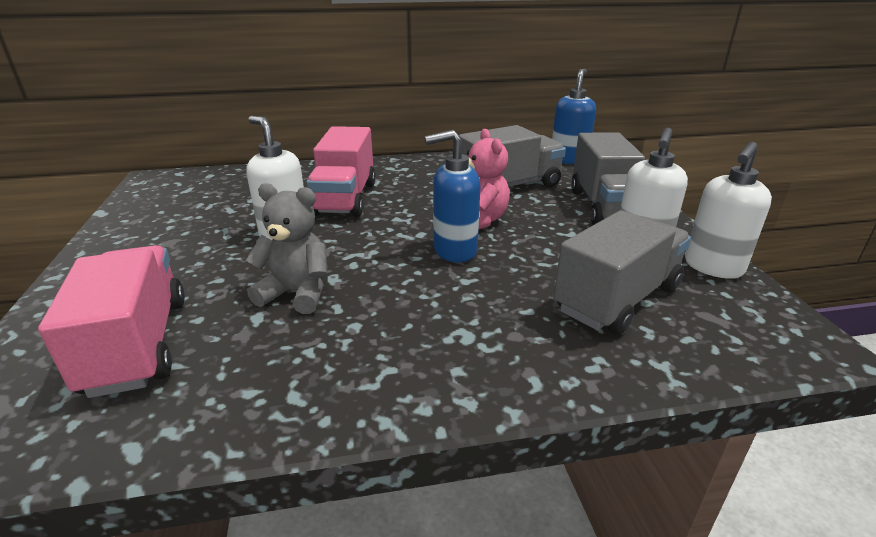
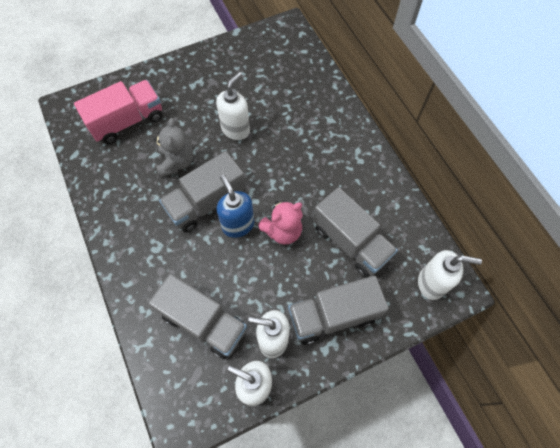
camera: 75 degrees right, 35 degrees up
pink truck [306,126,376,217] -> none
blue soap dispenser [552,69,596,164] -> white soap dispenser [418,250,482,300]
none -> grey truck [159,151,246,233]

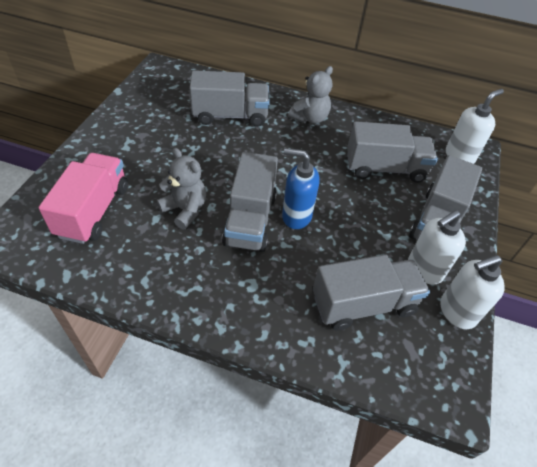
camera: 50 degrees left, 15 degrees down
white soap dispenser [216,72,250,140] -> none
pink teddy bear [258,201,303,245] -> none
none -> grey truck [190,70,270,127]
none -> grey teddy bear [288,66,333,124]

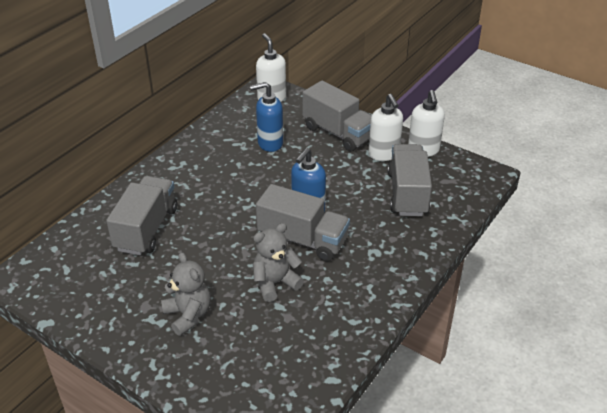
camera: 70 degrees left, 10 degrees down
pink truck [38,153,128,244] -> none
grey teddy bear [288,66,333,124] -> grey teddy bear moved to [161,252,211,336]
grey truck [347,121,438,183] -> blue soap dispenser [250,82,283,152]

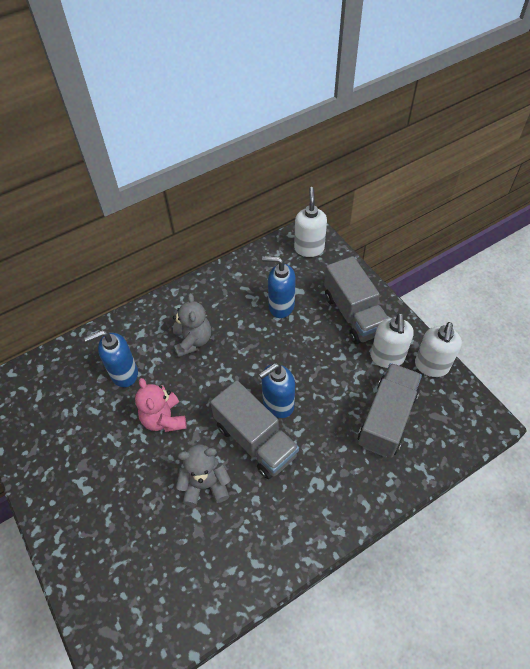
camera: 25 degrees right, 15 degrees up
grey truck [106,176,177,255] -> blue soap dispenser [84,330,138,387]
grey teddy bear [161,252,211,336] -> grey teddy bear moved to [173,293,211,357]
none -> pink teddy bear [135,378,187,432]

